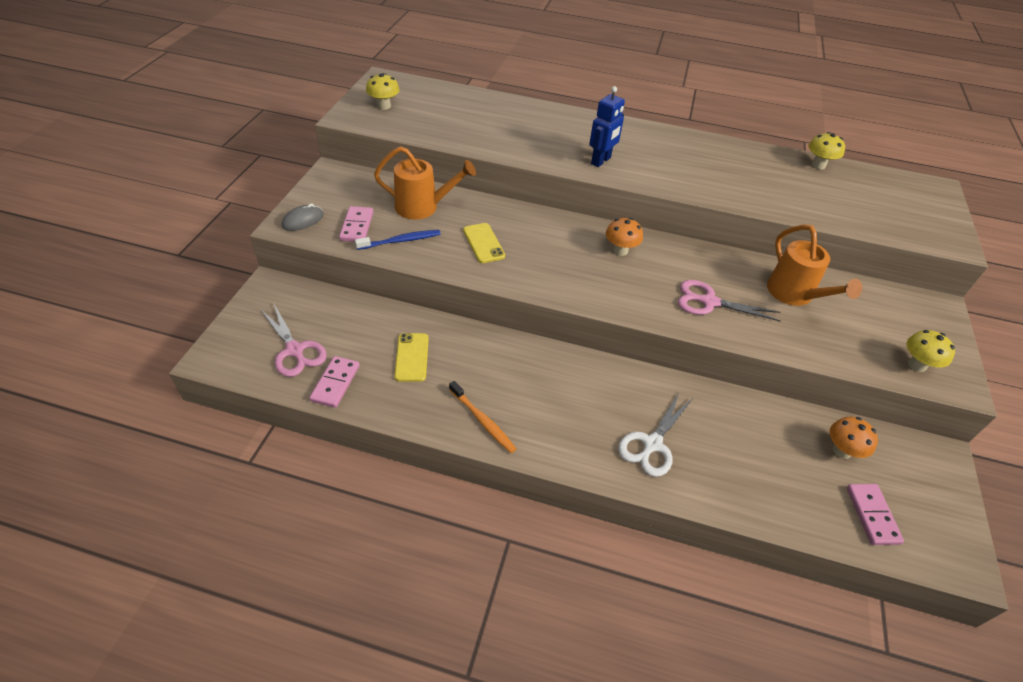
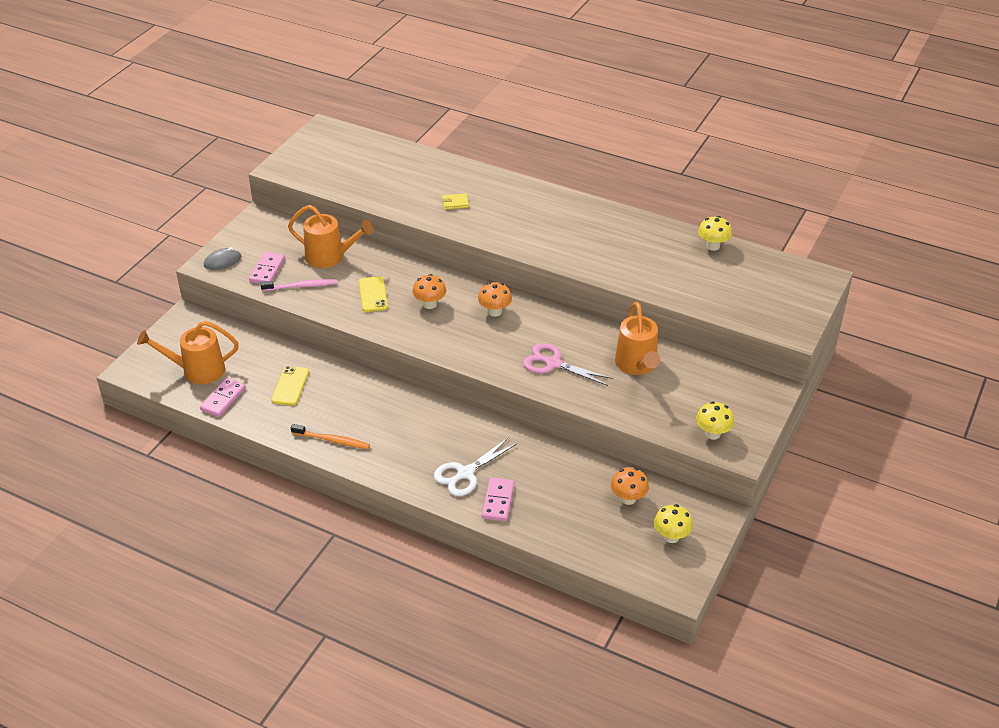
camera: 15 degrees right, 5 degrees down
pink scissors [261,304,327,377] -> orange watering can [137,321,239,384]
blue toothbrush [355,230,441,250] -> pink toothbrush [261,279,337,291]
yellow mushroom [366,73,399,110] -> yellow mushroom moved to [654,504,693,543]
orange toothbrush [449,381,516,453] -> orange toothbrush turned 45 degrees counterclockwise [291,424,370,449]
blue robot [589,86,625,167] -> none
pink domino [847,484,904,545] -> pink domino moved to [482,477,514,521]
none -> orange mushroom [412,274,446,309]
none -> yellow wallet [442,193,469,210]

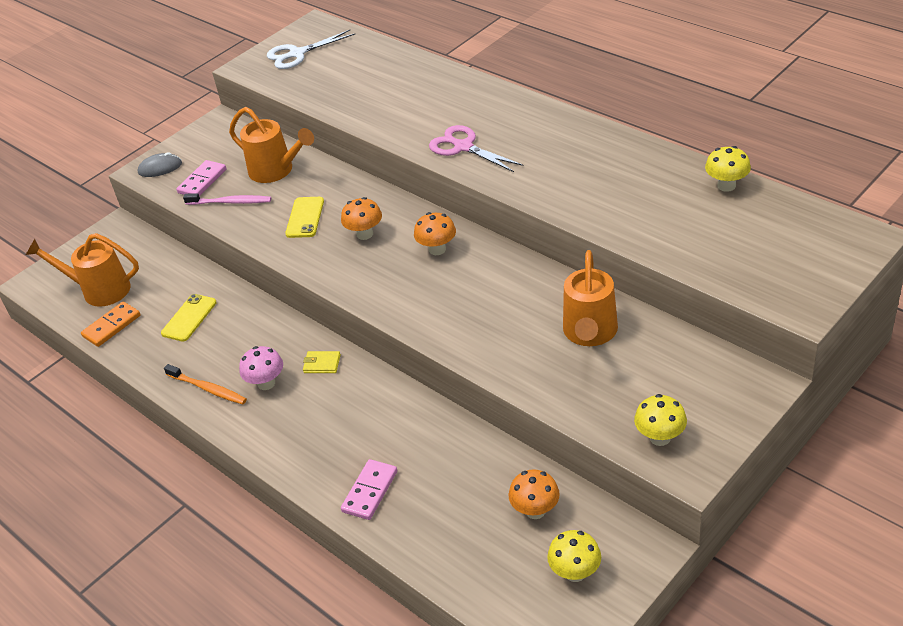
camera: 20 degrees right, 0 degrees up
pink domino [200,378,246,417] -> orange domino [81,302,140,347]
white scissors [434,437,518,496] -> white scissors moved to [267,30,355,69]
yellow wallet [442,193,469,210] -> yellow wallet moved to [303,351,341,373]
pink scissors [523,343,613,386] -> pink scissors moved to [429,125,524,172]
none -> pink mushroom [239,346,283,390]

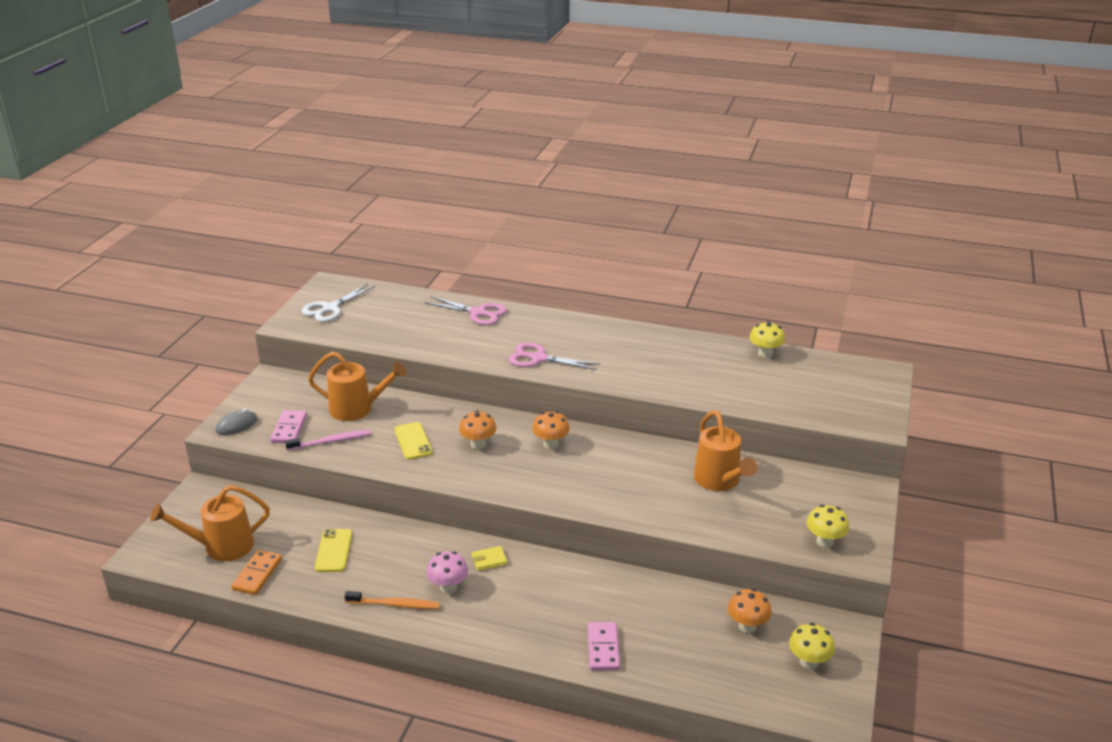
camera: 30 degrees left, 10 degrees down
none -> pink scissors [425,296,507,325]

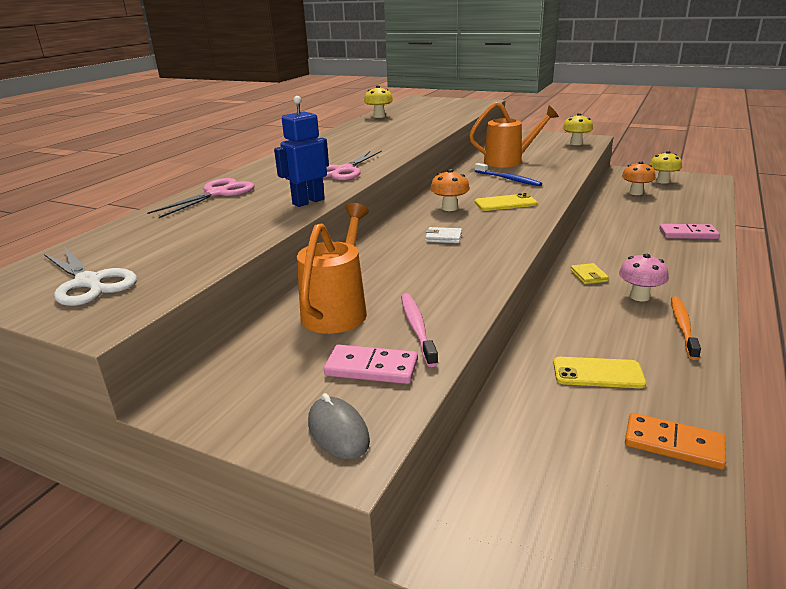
camera: 80 degrees left, 5 degrees down
orange watering can [150,485,270,561] -> none
yellow phone [394,422,433,460] -> yellow phone moved to [475,193,537,211]
orange mushroom [459,410,496,449] -> white wallet [425,227,462,243]
none -> blue robot [274,96,329,207]
none -> blue toothbrush [475,163,542,186]

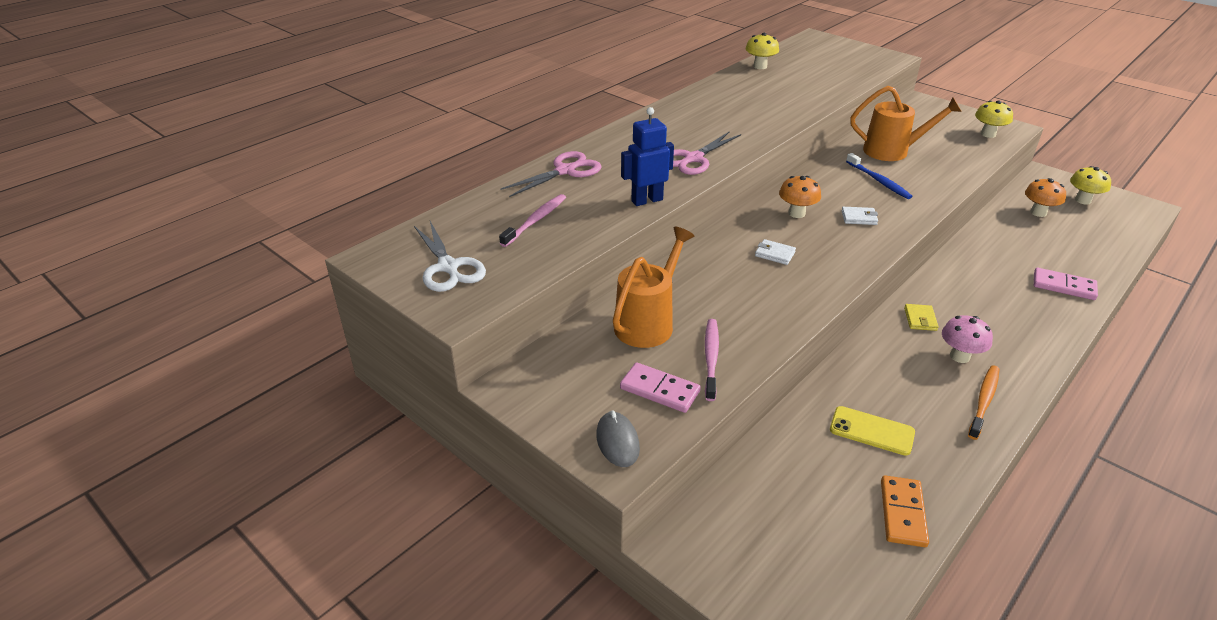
camera: 15 degrees right, 10 degrees up
yellow phone [475,193,537,211] -> white wallet [841,207,878,225]
orange domino [625,413,726,470] -> orange domino turned 60 degrees clockwise [881,475,929,547]
none -> pink toothbrush [499,194,566,247]

